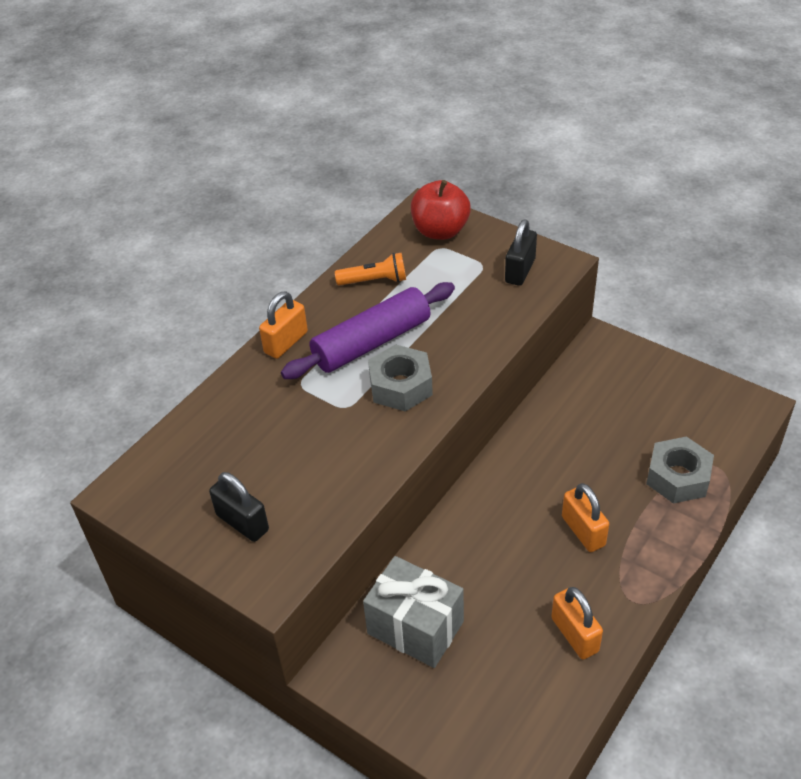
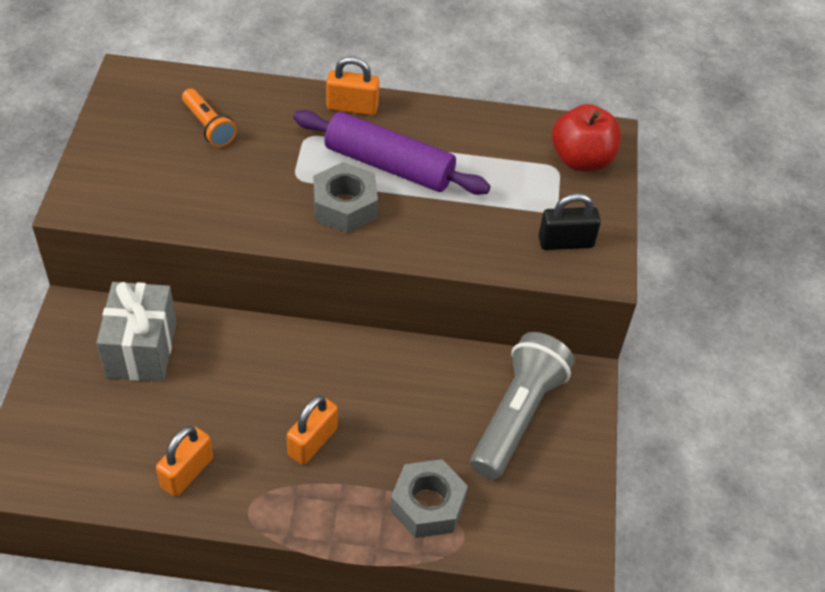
camera: 55 degrees right, 5 degrees up
black padlock [209,472,269,542] -> none
orange flashlight [335,253,406,286] -> orange flashlight moved to [182,88,237,147]
none -> grey flashlight [470,332,575,479]

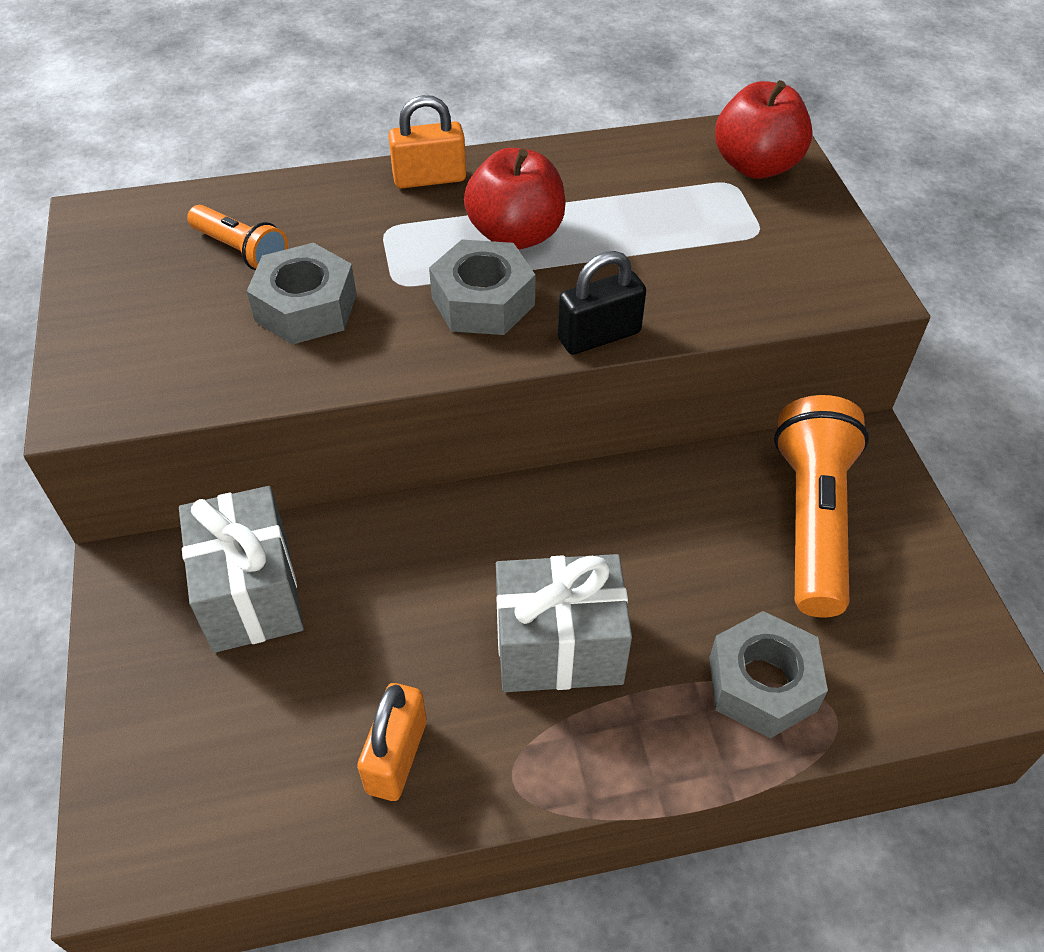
camera: 15 degrees left, 0 degrees up
orange padlock [287,395,338,465] -> grey gift [496,554,632,692]
purple rolling pin [293,110,491,195] -> red apple [464,148,566,250]
grey flashlight [470,332,575,479] -> orange flashlight [774,395,869,617]
black padlock [539,193,601,250] -> black padlock moved to [558,251,646,355]
none -> grey nut [247,243,357,345]

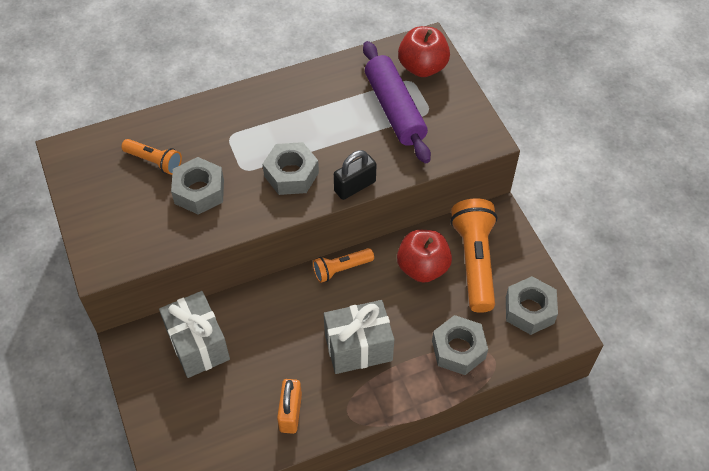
camera: 10 degrees left, 5 degrees up
orange padlock [388,95,466,188] -> none
red apple [464,148,566,250] -> red apple moved to [397,230,452,283]
none -> orange flashlight [313,248,374,283]
none -> purple rolling pin [363,41,431,163]
none -> grey nut [506,276,558,335]

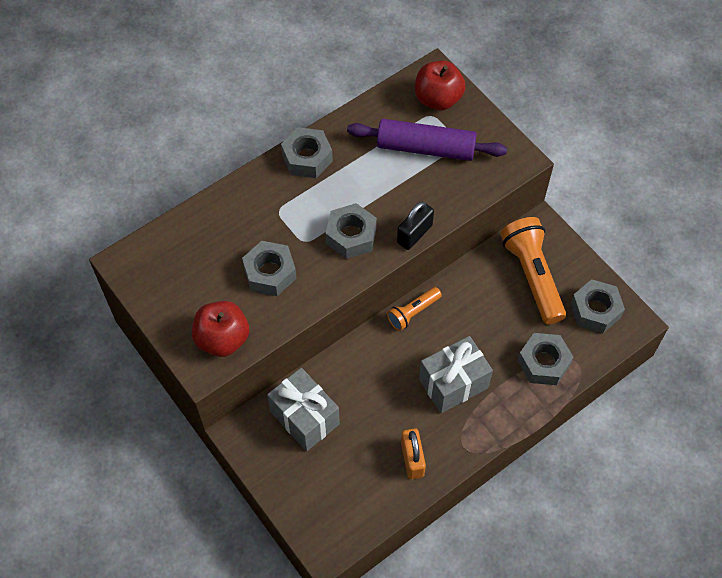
camera: 15 degrees left, 5 degrees up
orange flashlight [121,139,182,175] -> none
purple rolling pin [363,41,431,163] -> purple rolling pin turned 45 degrees counterclockwise [347,119,507,161]
red apple [397,230,452,283] -> red apple moved to [192,301,249,357]
none -> grey nut [281,127,333,178]

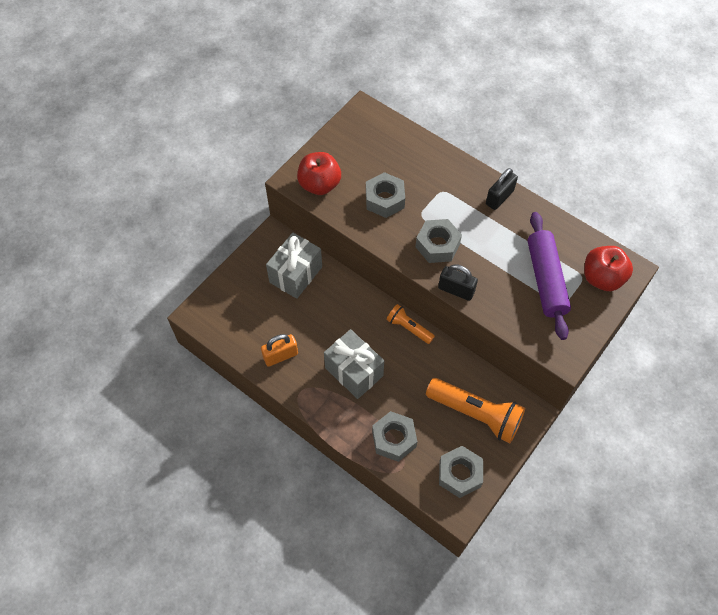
camera: 75 degrees right, 0 degrees up
grey nut [281,127,333,178] -> black padlock [486,168,518,210]
orange flashlight [500,217,566,324] -> orange flashlight turned 60 degrees clockwise [426,378,525,443]

